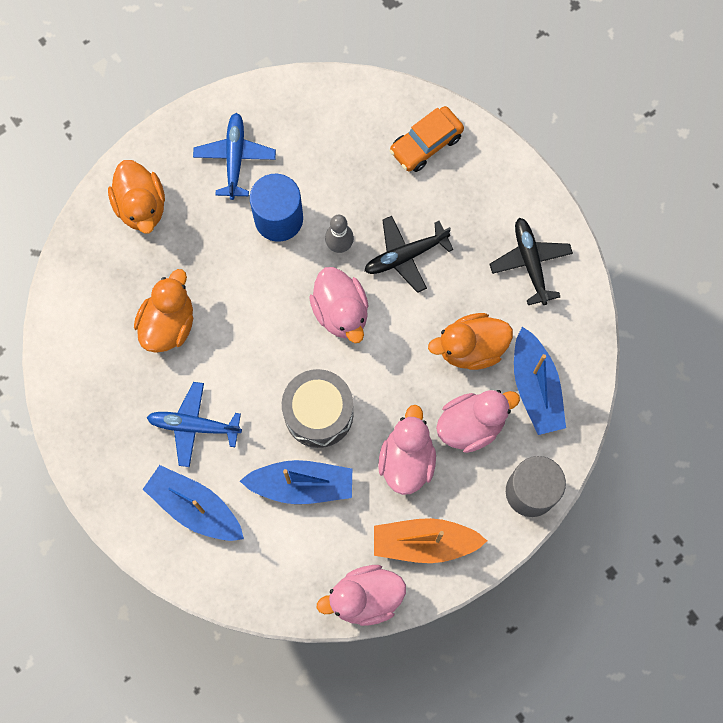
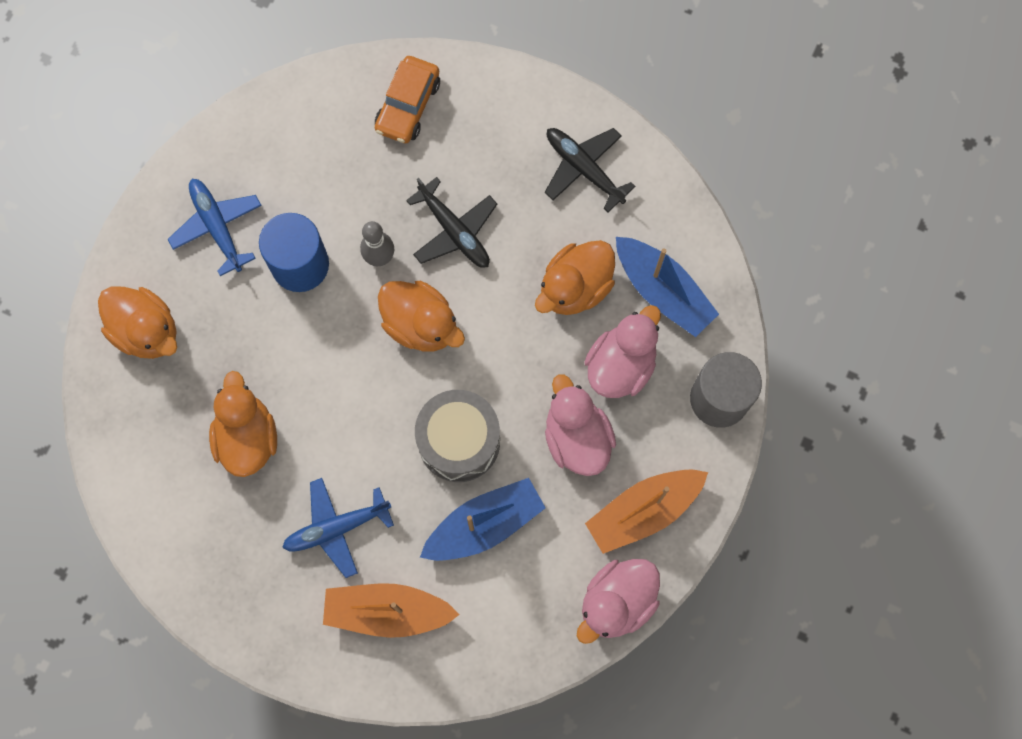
camera: 30 degrees left, 0 degrees up
blue boat [143,465,244,541] -> orange boat [323,584,460,638]
pink duck [309,267,368,343] -> orange duck [378,281,465,352]
black plane [364,216,454,293] -> black plane turned 75 degrees counterclockwise [406,177,497,268]

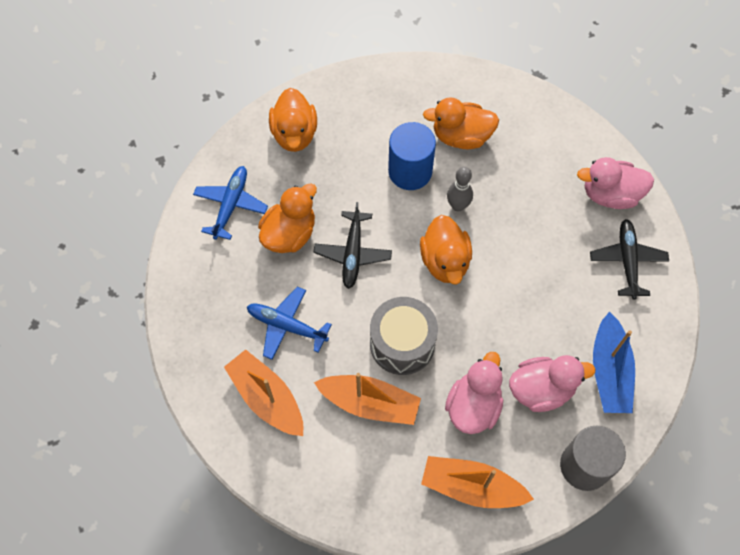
camera: 45 degrees right, 10 degrees down
blue plane [168,179,262,276] -> blue plane moved to [193,166,268,240]
orange car [375,56,440,143] -> none
black plane [406,177,497,268] -> black plane moved to [314,202,392,289]
blue boat [420,478,546,561] -> orange boat [314,373,421,425]
orange duck [535,240,615,315] -> orange duck moved to [423,97,499,149]
pink duck [577,559,660,644] -> pink duck moved to [577,157,654,209]

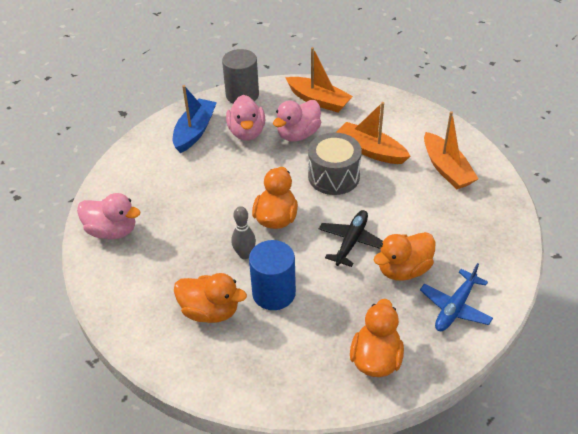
camera: 160 degrees left, 20 degrees down
blue plane [247,287,332,360] -> none
pink duck [509,355,596,412] -> pink duck turned 105 degrees counterclockwise [226,95,265,141]
black plane [590,219,669,300] -> none

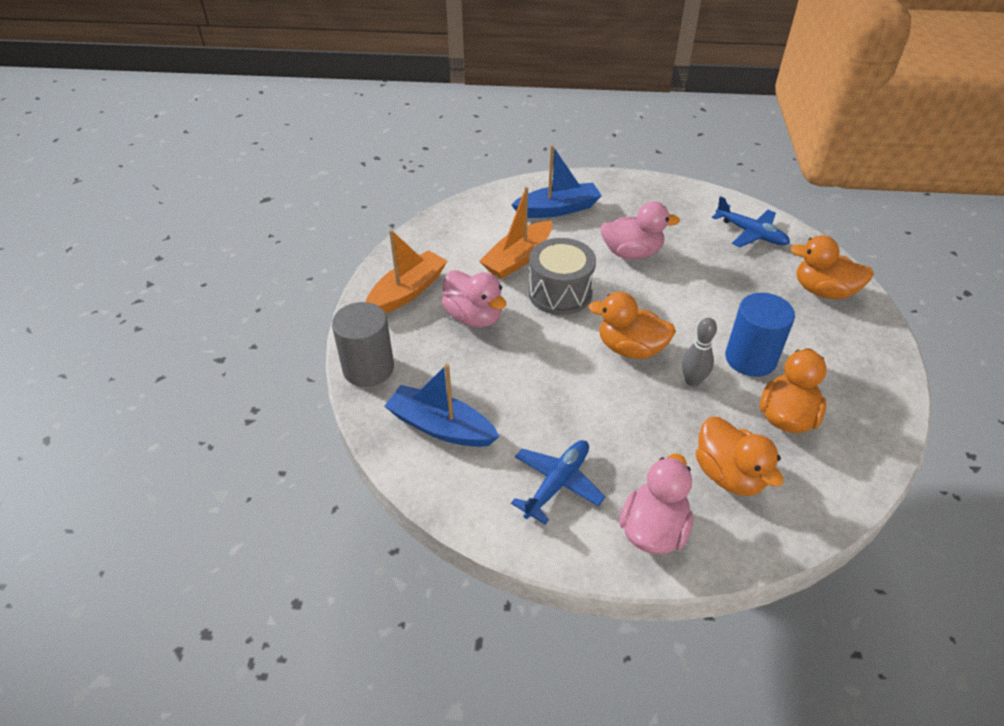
camera: 85 degrees left, 0 degrees up
pink duck [226,95,265,141] -> pink duck moved to [600,202,680,259]
black plane [319,210,383,267] -> none
orange duck [374,232,436,281] -> orange duck moved to [696,417,783,496]
orange boat [424,111,479,189] -> blue boat [511,145,602,218]
none -> blue plane [511,440,605,524]

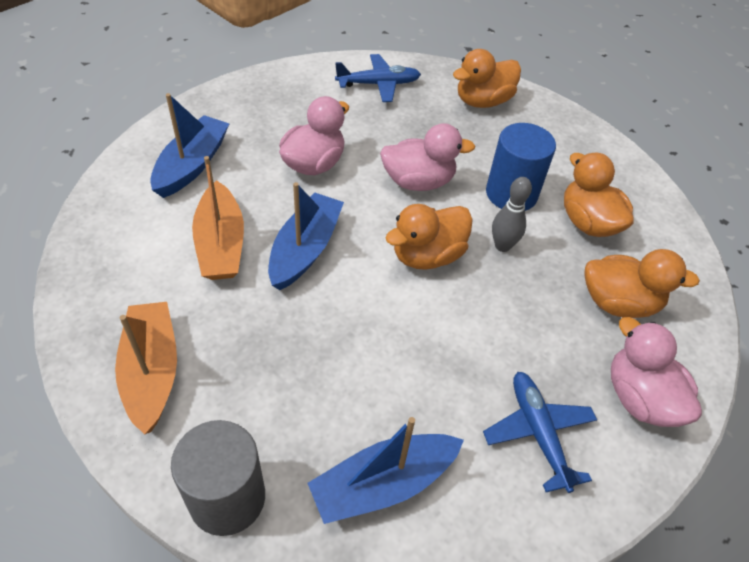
camera: 55 degrees left, 5 degrees up
pink duck [442,270,506,328] -> pink duck moved to [380,123,475,191]
grey drum [528,238,596,315] -> blue boat [268,182,344,290]

